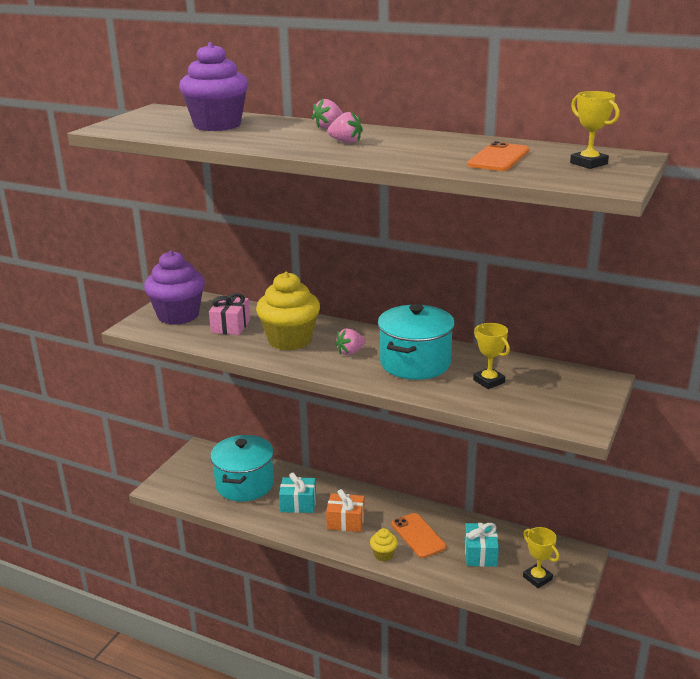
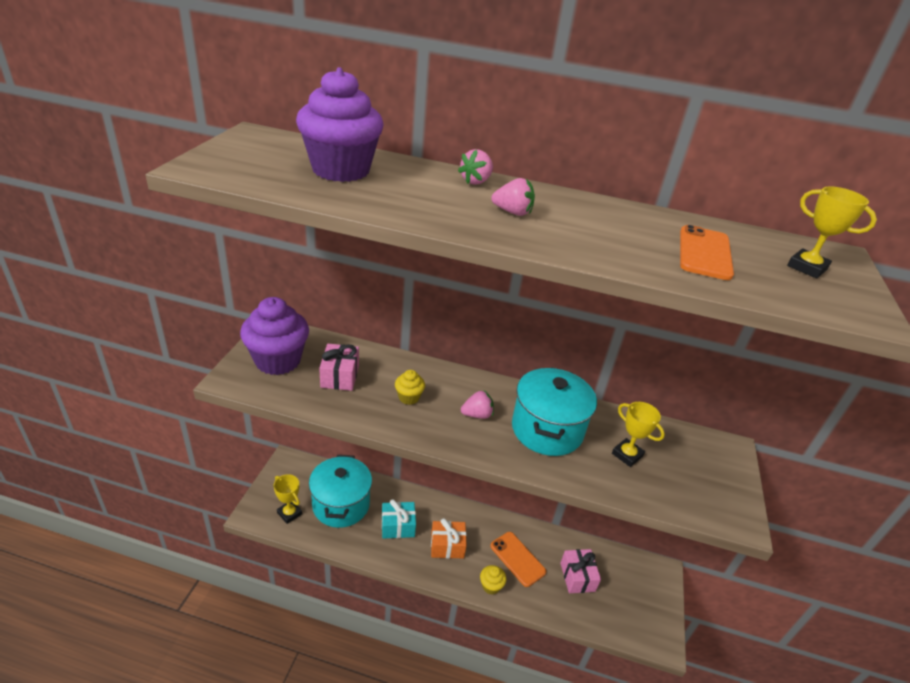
camera: 15 degrees left, 10 degrees up
yellow cupcake [256,272,320,350] -> yellow cupcake [395,370,425,405], size x0.45
pink strawberry [335,328,366,355] -> pink strawberry turned 150 degrees counterclockwise [461,390,494,419]
turquoise gift [464,523,499,567] -> pink gift [560,549,601,593]
yellow trophy [523,527,560,588] -> yellow trophy moved to [274,474,302,524]

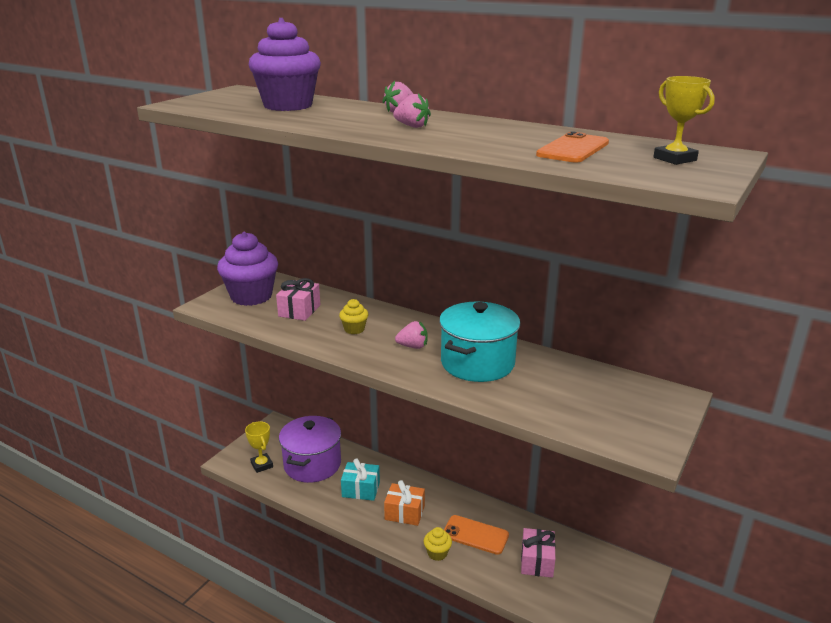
camera: 20 degrees right, 10 degrees down
turquoise pot [309,455,372,528] -> purple pot [279,416,341,483]
orange phone [490,532,546,587] -> orange phone turned 45 degrees counterclockwise [444,515,509,555]
yellow trophy [612,402,665,467] -> none

